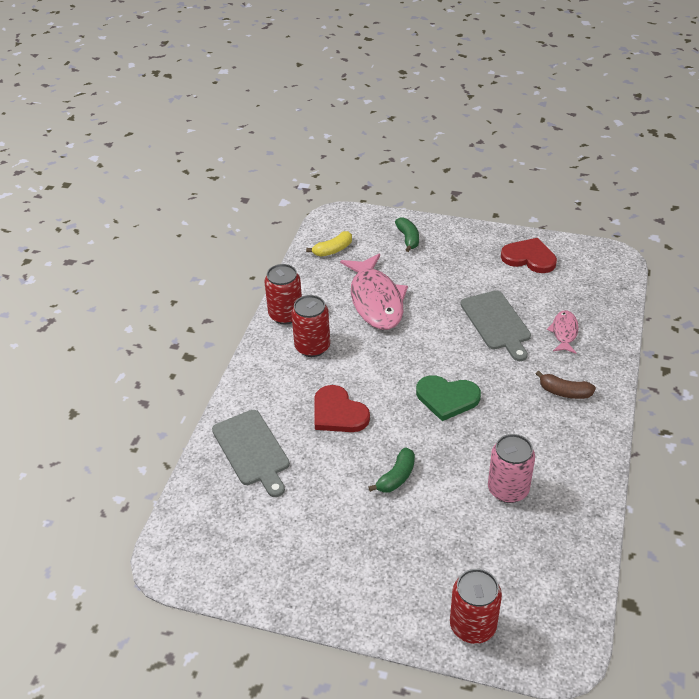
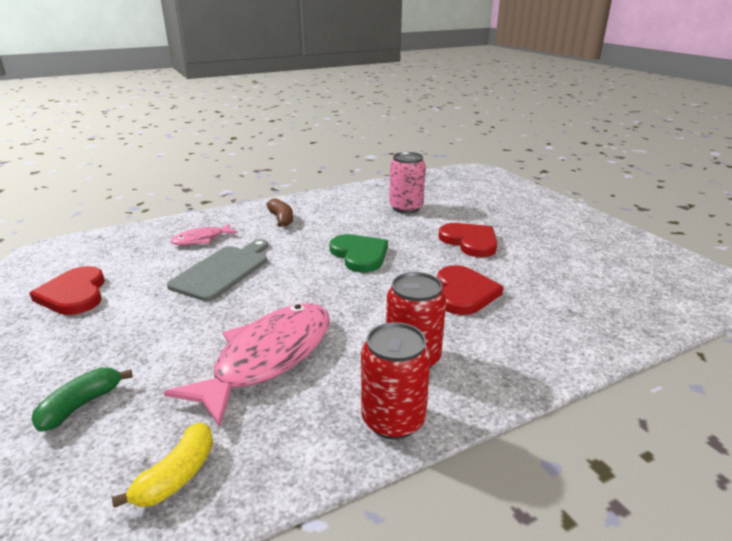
camera: 135 degrees left, 15 degrees down
grey cutting board [212,410,290,497] -> none
yellow banana [306,231,352,257] -> yellow banana turned 105 degrees clockwise [112,423,213,508]
green banana [368,448,415,493] -> red heart [438,223,497,257]
red can [450,569,502,644] -> none

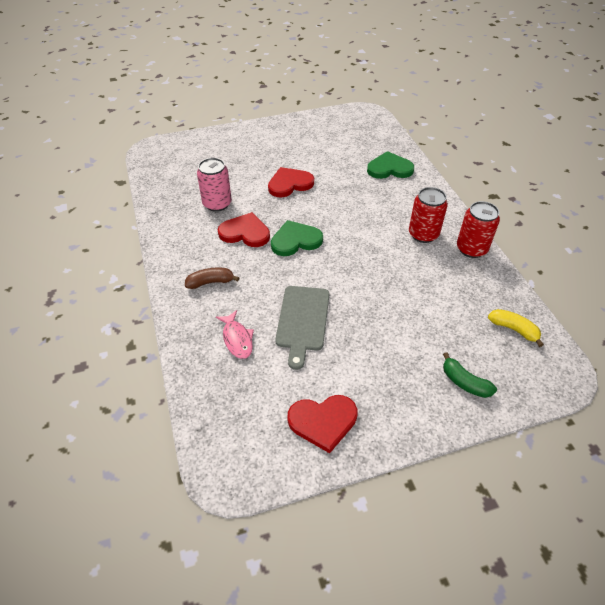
camera: 80 degrees left, 20 degrees up
pink fish [164,303,330,428] -> none
grey cutting board [167,239,269,301] -> grey cutting board turned 120 degrees counterclockwise [275,286,329,370]
red heart [437,265,503,315] -> red heart moved to [218,212,270,247]
none -> green heart [367,151,414,179]

